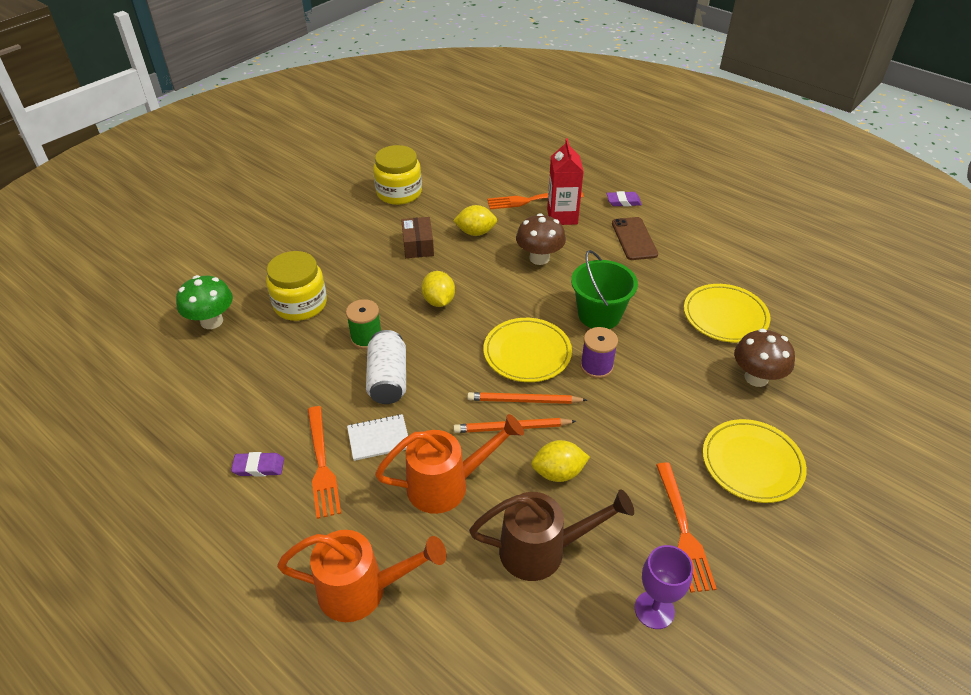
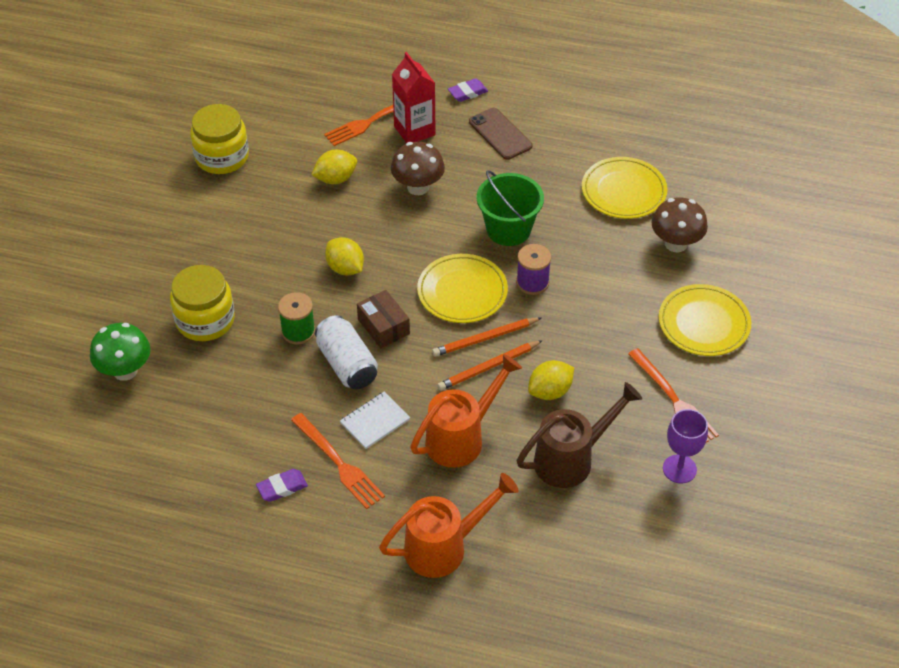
camera: 25 degrees left, 5 degrees up
brown box [401,217,434,258] -> brown box moved to [357,290,410,348]

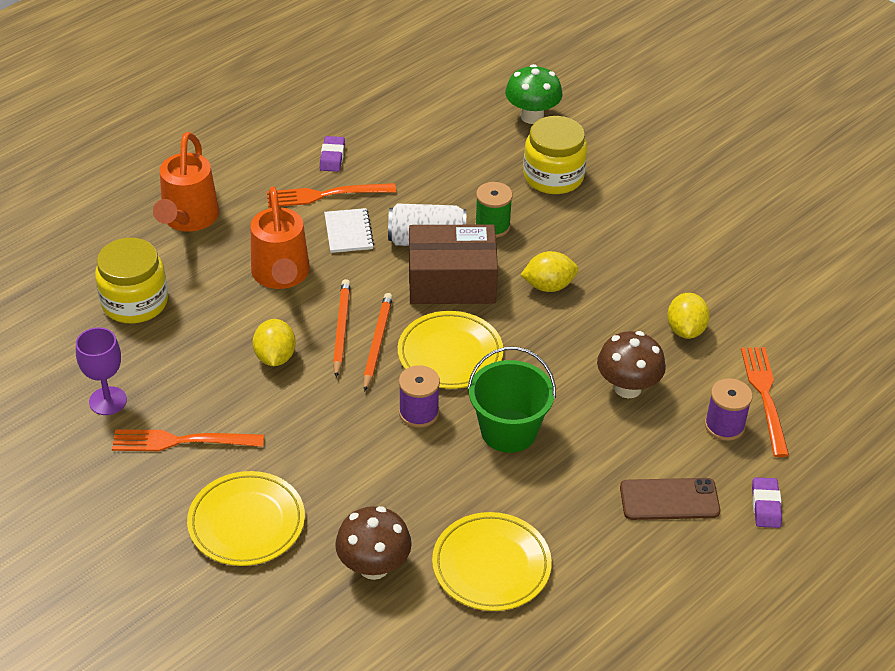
camera: 120 degrees right, 5 degrees down
yellow jar [190,104,249,174] -> yellow jar moved to [95,238,168,323]
brown box [357,290,410,348] -> brown box [409,224,498,304], size x1.73
red carton [392,52,436,143] -> purple spool [705,378,753,441]
brown watering can [517,382,642,488] -> none

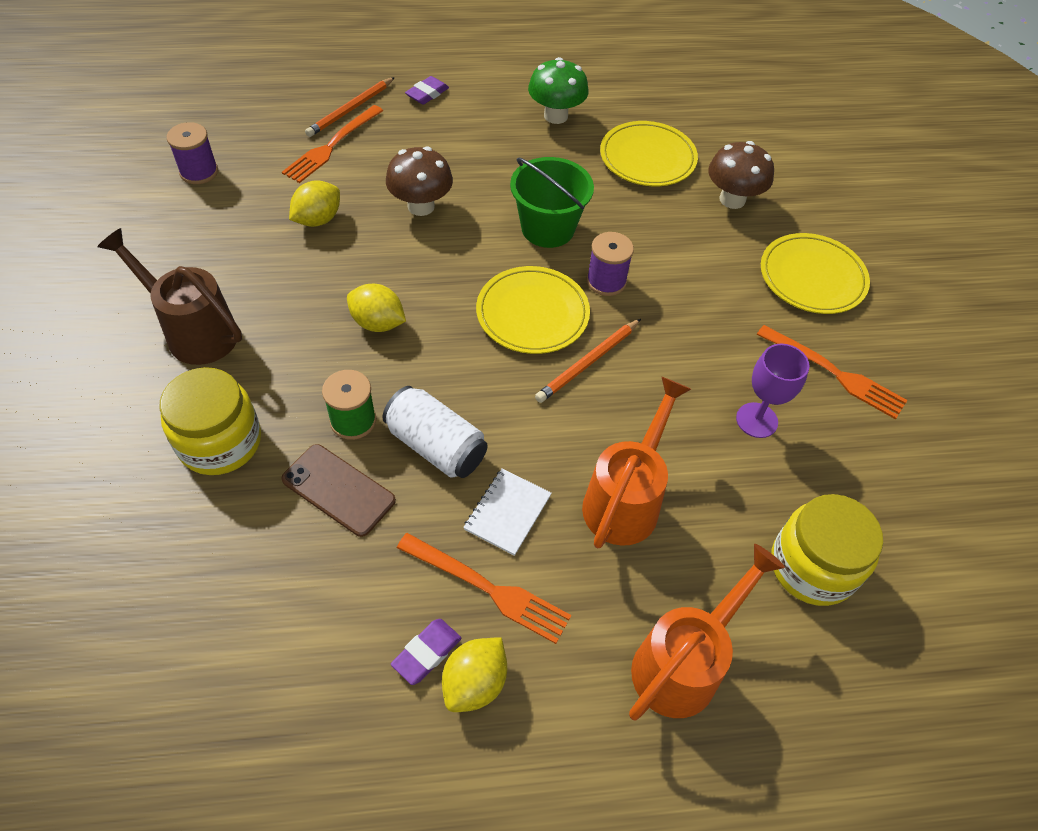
camera: 145 degrees left, 10 degrees up
purple goblet [76,327,127,415] -> purple goblet moved to [736,344,810,438]
yellow lemon [253,319,296,366] -> yellow lemon moved to [442,637,507,712]
orange pencil [333,279,350,377] -> orange pencil moved to [305,77,395,137]
brown box [409,224,498,304] -> none
green mushroom [505,64,562,124] -> green mushroom moved to [528,57,588,124]
brown phone [620,478,721,520] -> brown phone moved to [281,444,396,537]
purple spool [705,378,753,441] -> purple spool moved to [167,122,218,184]
none -> brown watering can [97,228,242,365]

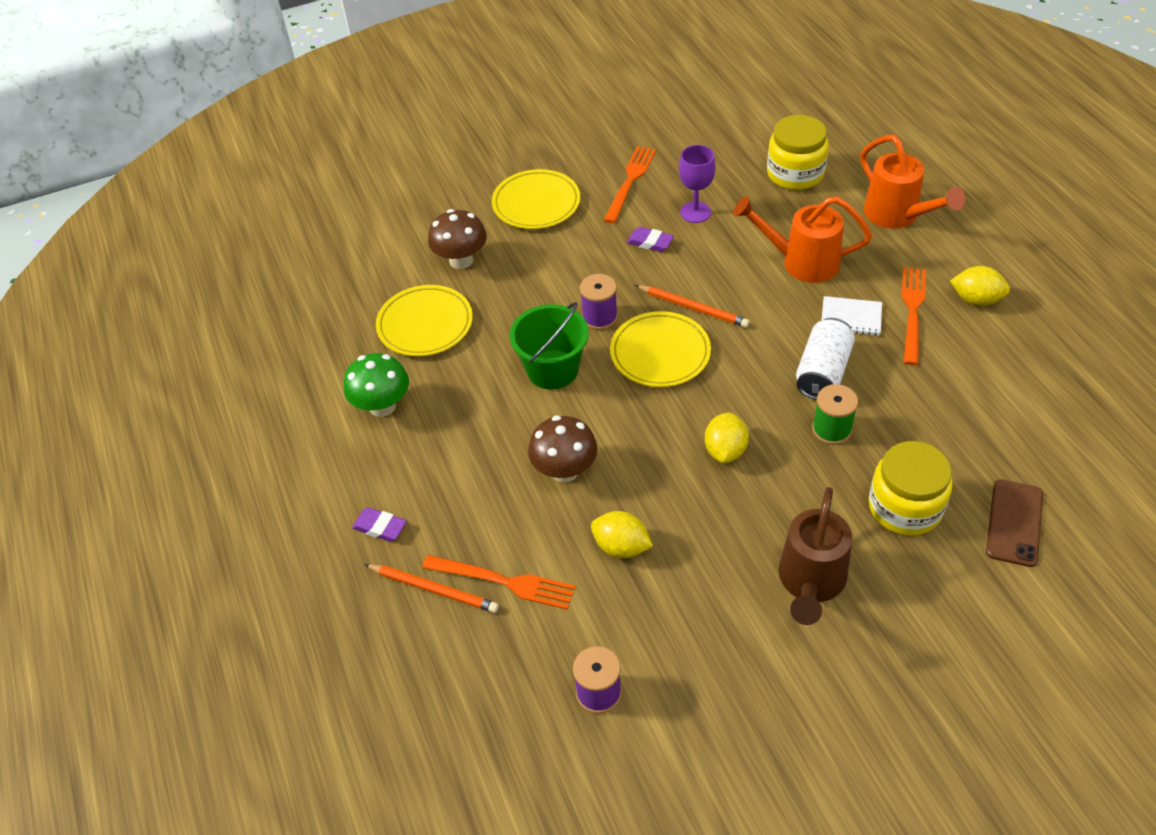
camera: 100 degrees left, 5 degrees down
brown phone [281,444,396,537] -> brown phone moved to [986,479,1043,567]
purple eraser [391,619,461,685] -> purple eraser moved to [627,227,674,252]
orange watering can [629,544,785,720] -> orange watering can turned 150 degrees counterclockwise [860,135,965,229]

